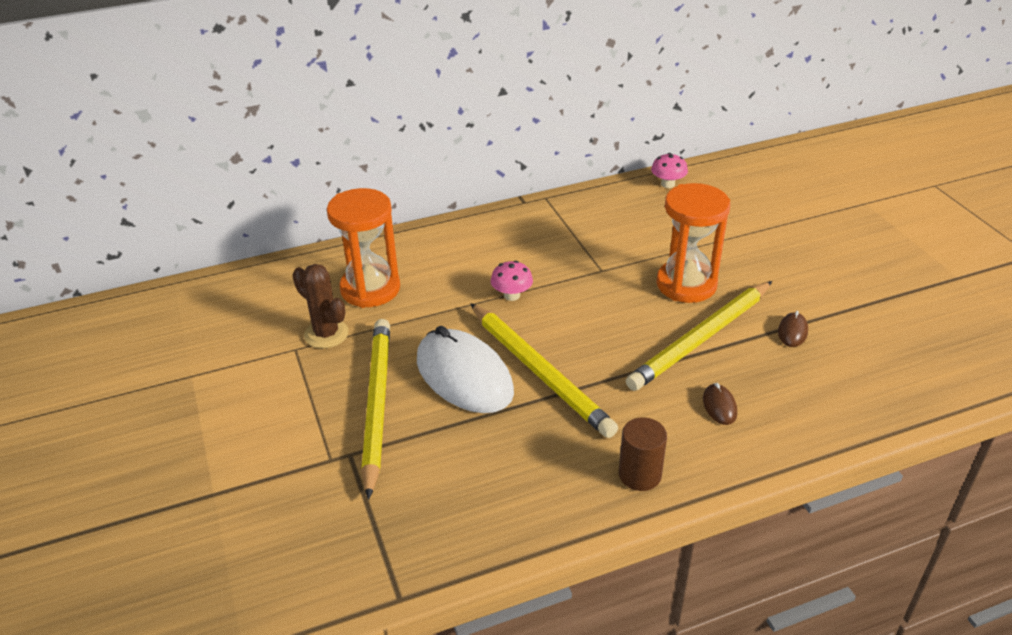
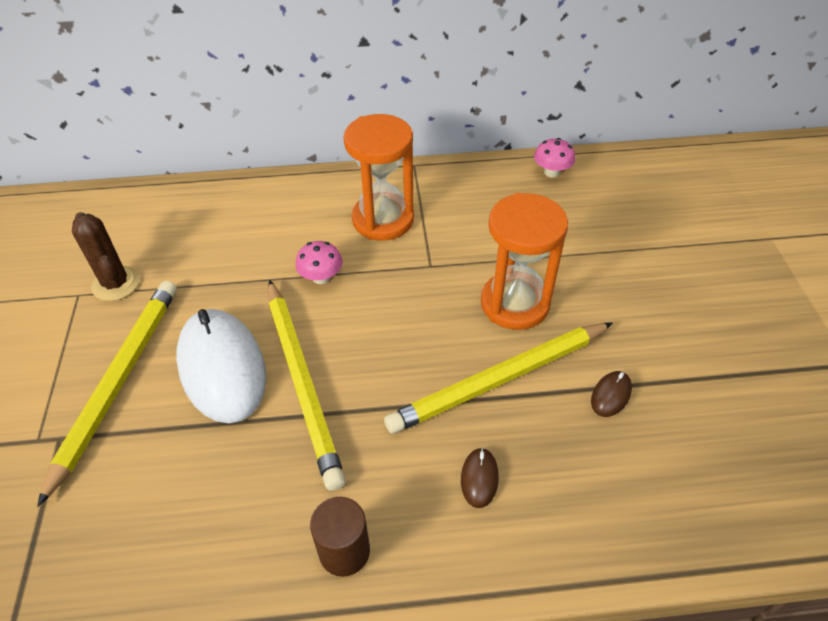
camera: 15 degrees right, 10 degrees up
orange hourglass [327,188,400,308] -> orange hourglass moved to [343,114,414,241]

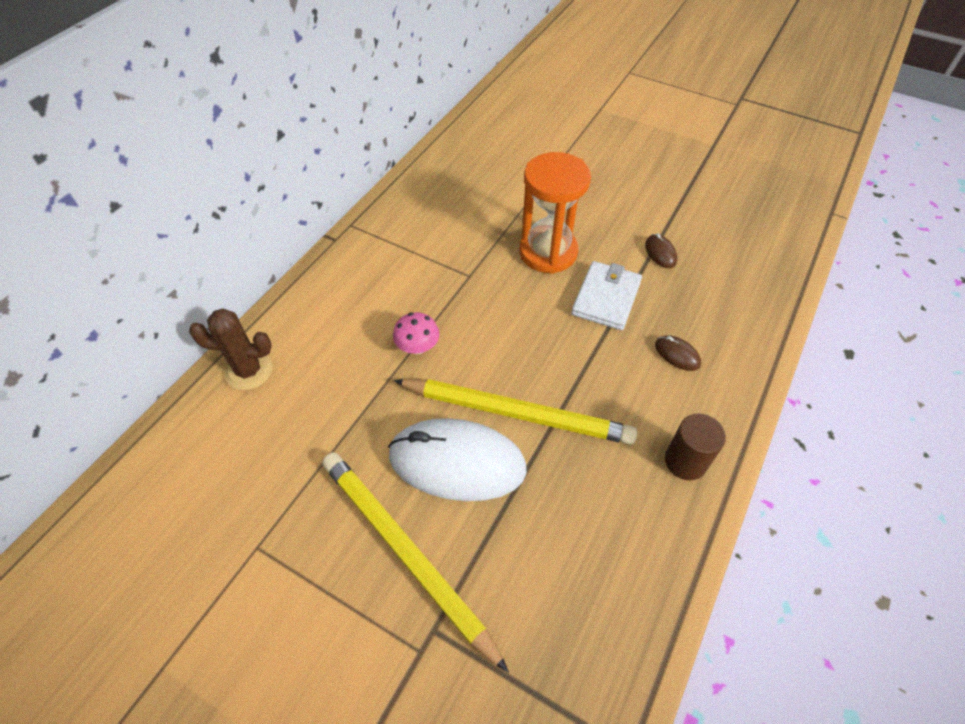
camera: 55 degrees left, 5 degrees up
brown cactus [72,212,140,301] -> brown cactus moved to [189,308,273,390]
orange hourglass [343,114,414,241] -> none
yellow pencil [384,322,613,434] -> white wallet [571,261,642,330]
pink mushroom [534,138,575,177] -> none

